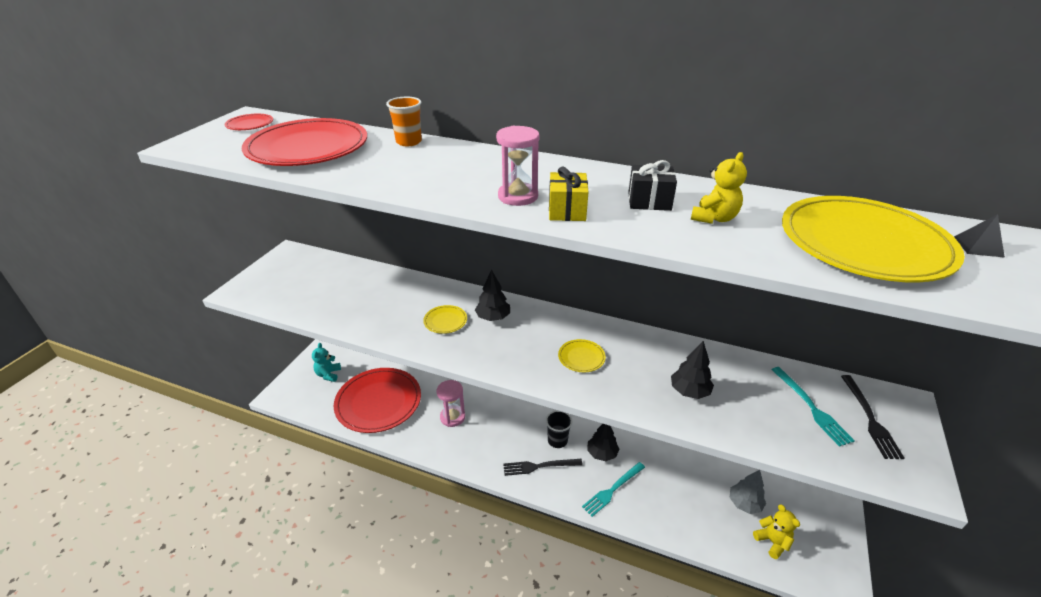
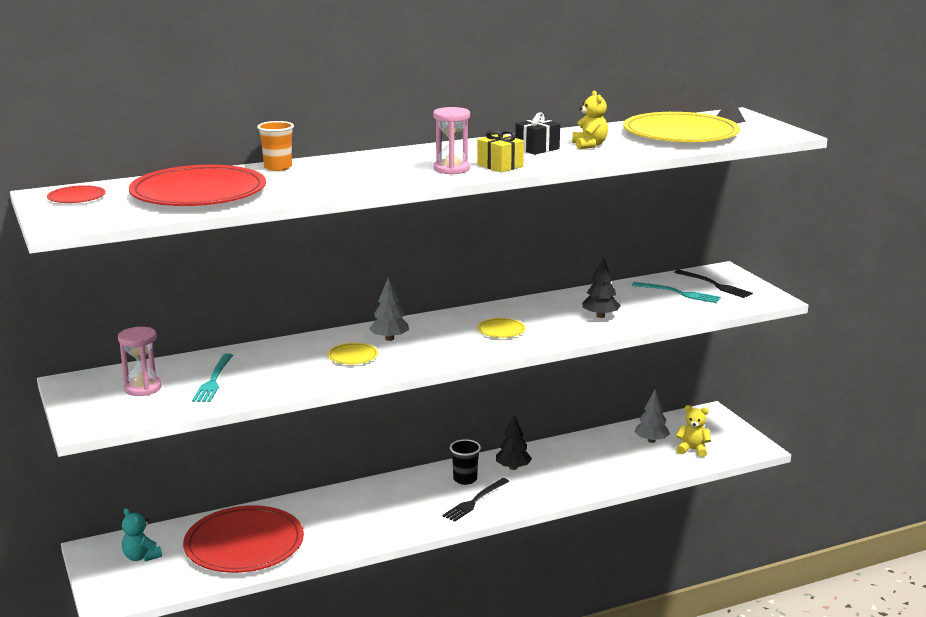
camera: 45 degrees left, 15 degrees down
pink hourglass [437,380,465,427] -> pink hourglass moved to [118,327,162,396]
black tree [475,270,510,321] -> grey tree [369,278,409,341]
turquoise fork [582,462,645,517] -> turquoise fork moved to [192,353,233,402]

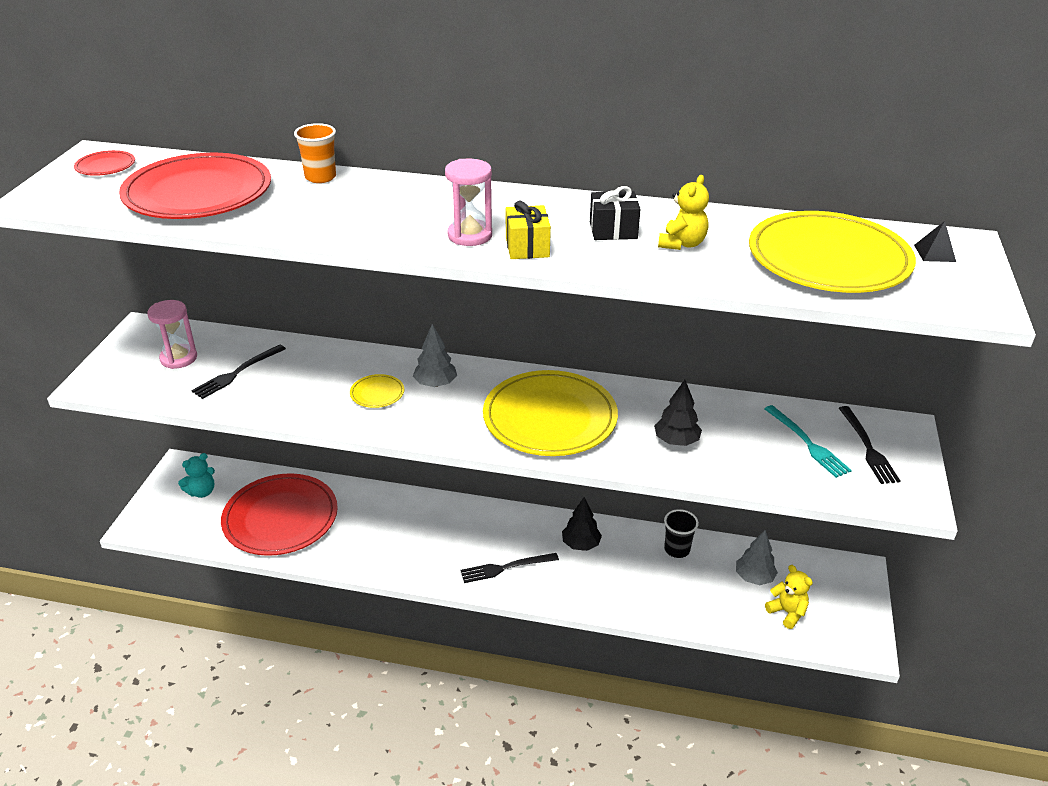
camera: 35 degrees right, 15 degrees up
turquoise teddy bear [122,508,162,561] -> turquoise teddy bear turned 120 degrees counterclockwise [178,453,215,498]
turquoise fork [192,353,233,402] -> black fork [191,344,286,399]
black cup [450,439,481,485] -> black cup moved to [664,509,699,558]
yellow plate [477,318,526,338] -> yellow plate [483,370,618,456], size x2.41

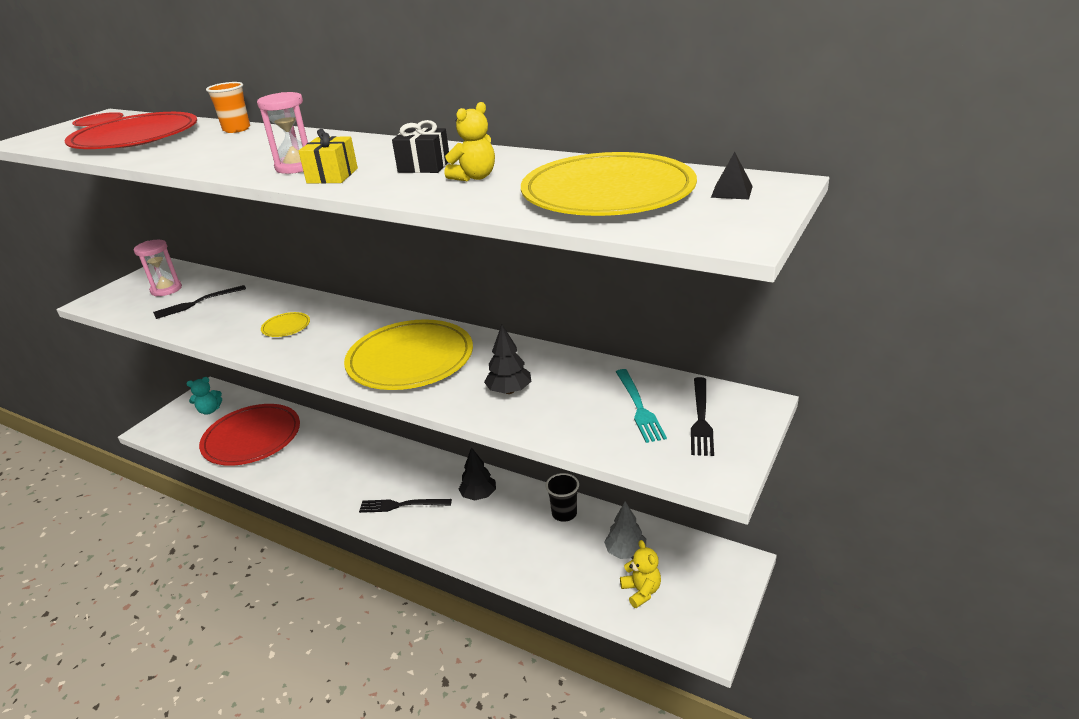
camera: 20 degrees right, 5 degrees down
grey tree [413,324,457,387] -> none

